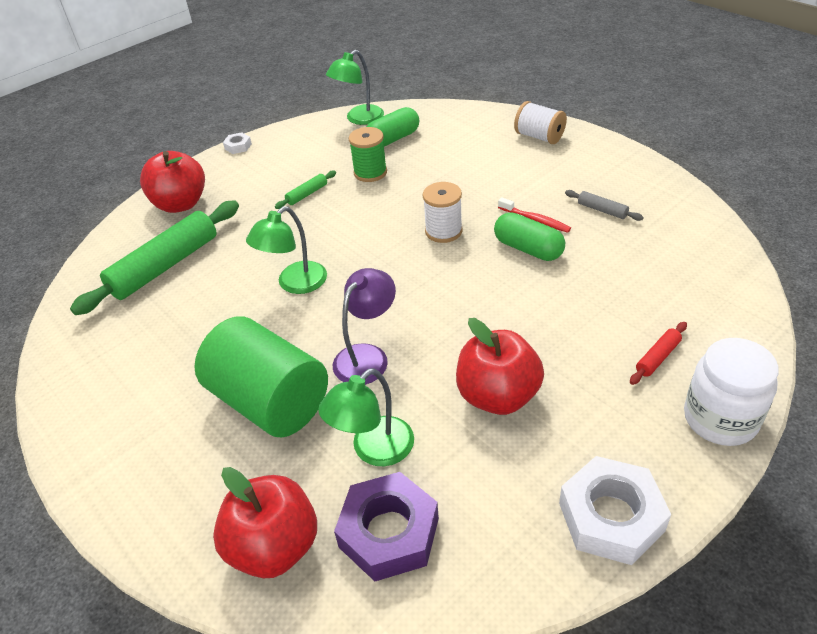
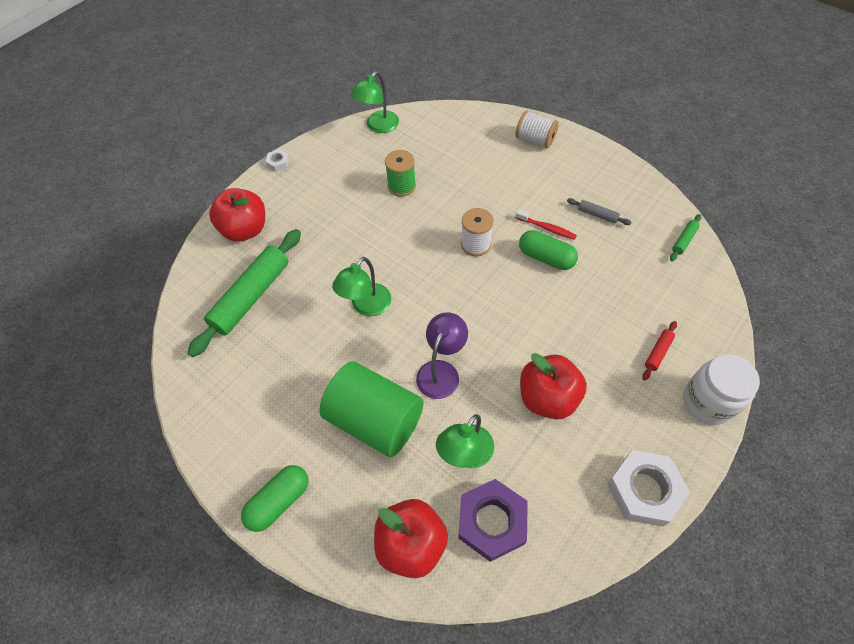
camera: 10 degrees left, 15 degrees up
green rolling pin [275,171,336,209] -> green rolling pin moved to [670,214,701,261]
green capsule [366,107,419,147] -> green capsule moved to [241,465,308,532]

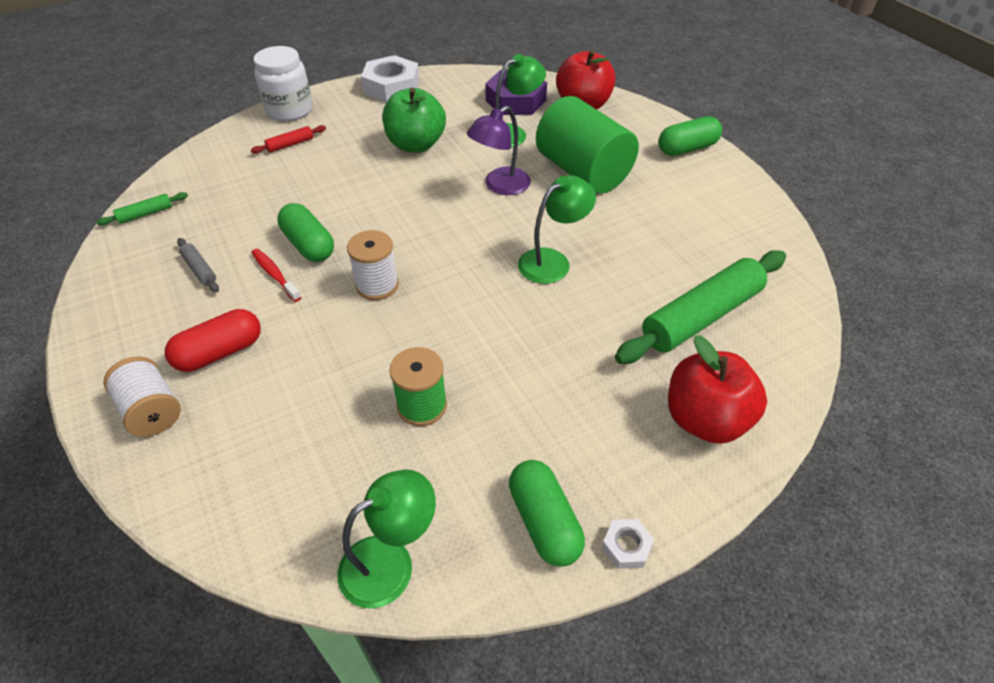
camera: 160 degrees left, 10 degrees down
red apple [520,353,587,420] -> green apple [383,88,446,153]
none -> red capsule [165,309,261,372]
none -> green capsule [509,460,585,567]

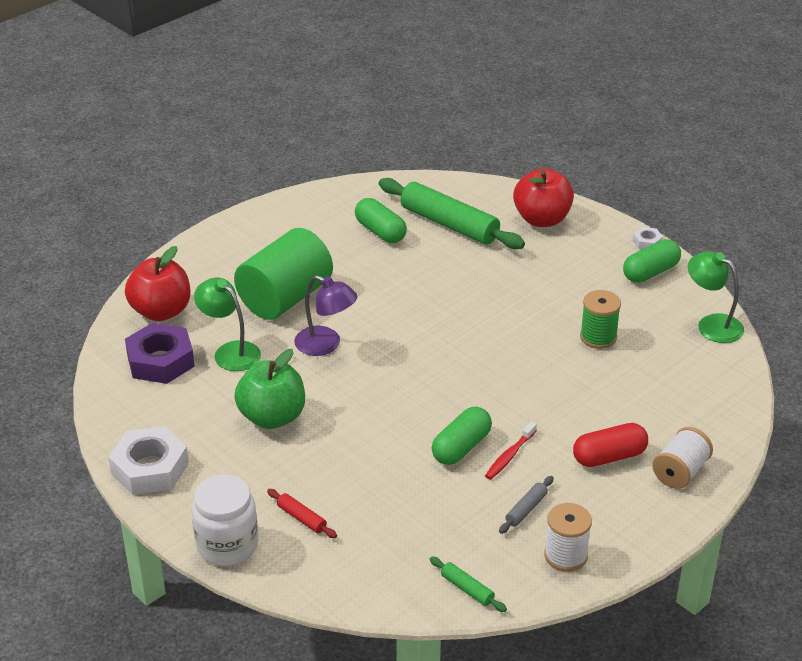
camera: 105 degrees left, 10 degrees down
red capsule [165,309,261,372] -> red capsule turned 60 degrees counterclockwise [573,423,648,467]
white spool [347,230,399,300] -> white spool moved to [544,503,592,572]
green lamp [518,175,596,284] -> none
green capsule [658,116,722,156] -> green capsule moved to [355,198,407,243]

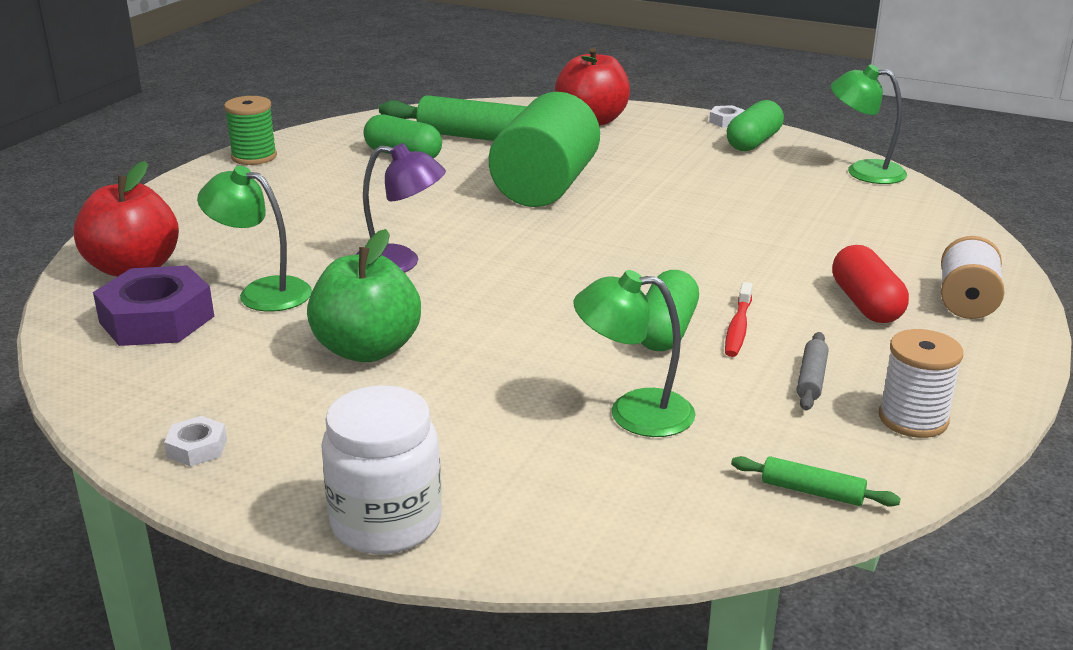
camera: 20 degrees left, 10 degrees down
white nut [108,426,189,495] -> white nut [164,416,227,467], size x0.46
green cylinder [234,228,333,320] -> green cylinder moved to [489,92,600,207]
red rolling pin [267,489,337,538] -> none
red capsule [573,423,648,467] -> red capsule turned 60 degrees counterclockwise [832,245,909,323]
green spool [580,290,621,349] -> green spool moved to [224,96,277,165]
none -> green lamp [573,270,696,437]

